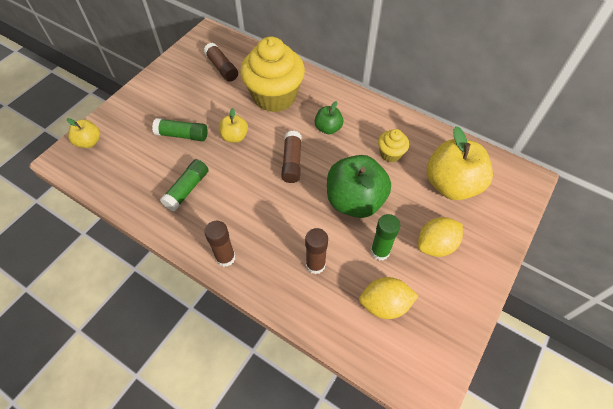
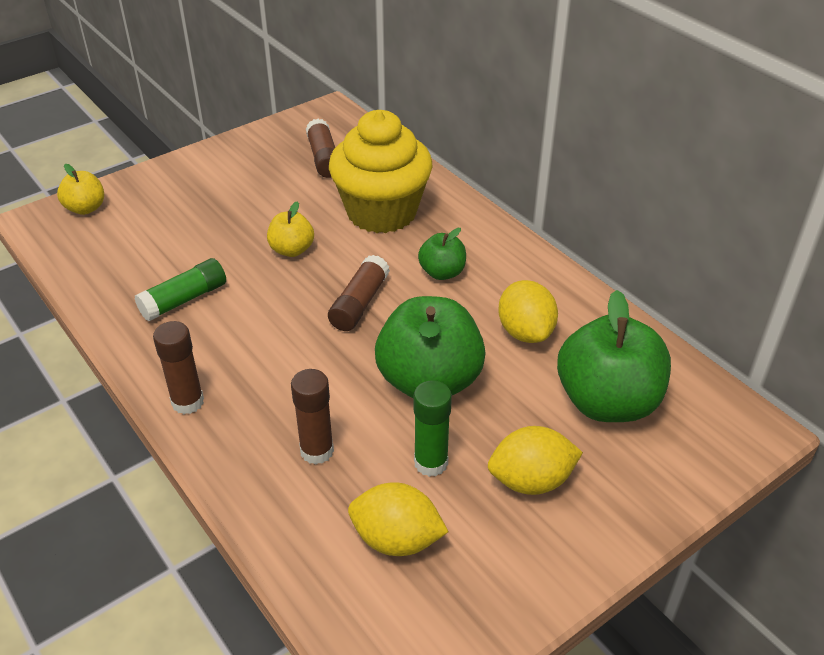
camera: 20 degrees right, 15 degrees down
green glue stick [152,118,208,141] -> none
yellow cupcake [378,129,409,163] -> yellow lemon [498,280,558,343]
yellow apple [427,126,493,200] -> green apple [557,290,671,422]

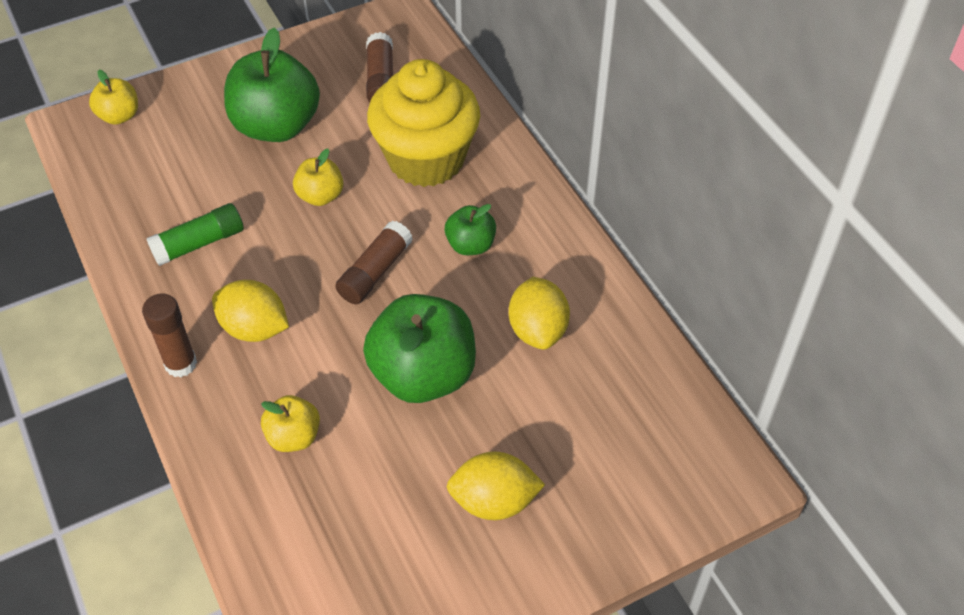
camera: 10 degrees right, 10 degrees up
brown glue stick [291,369,334,464] -> yellow apple [261,395,320,452]
yellow lemon [348,482,449,556] -> yellow lemon moved to [212,280,289,342]
green glue stick [414,380,452,477] -> none
green apple [557,290,671,422] -> green apple moved to [224,28,320,142]

